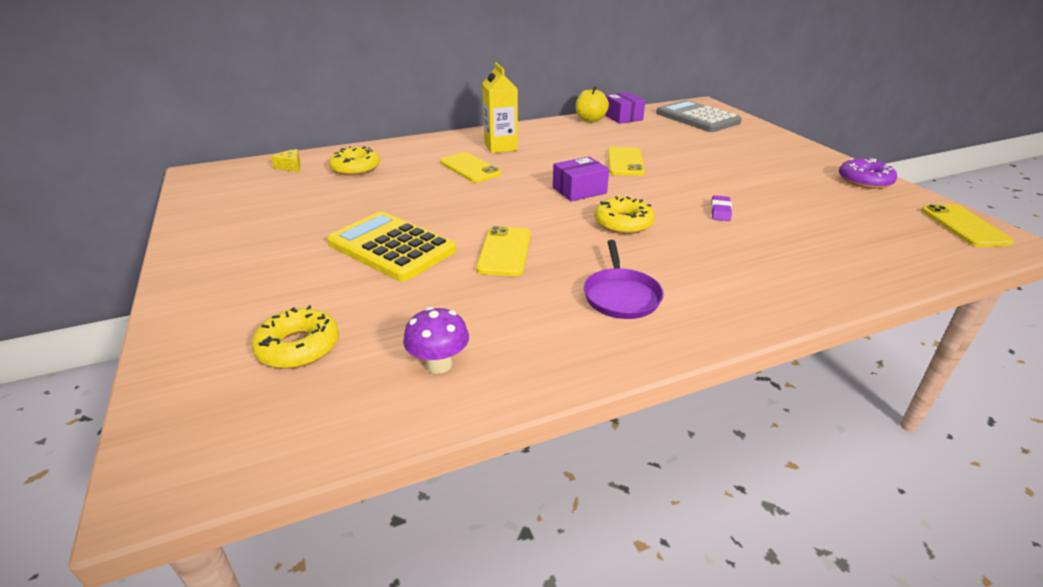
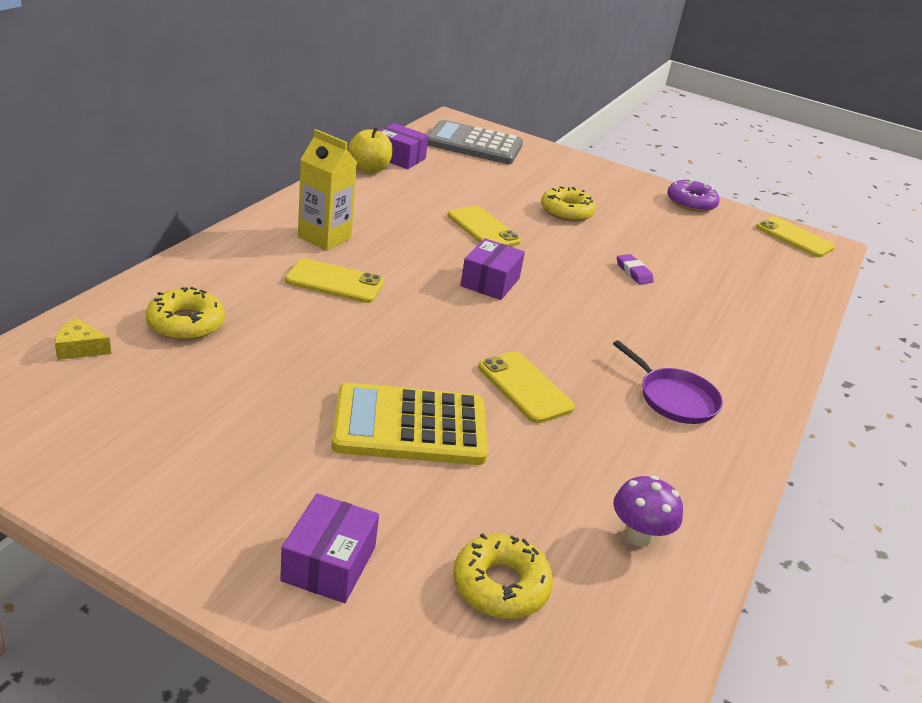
camera: 45 degrees left, 0 degrees up
yellow donut [594,196,655,234] -> yellow donut moved to [541,186,596,222]
none -> purple box [280,493,379,603]

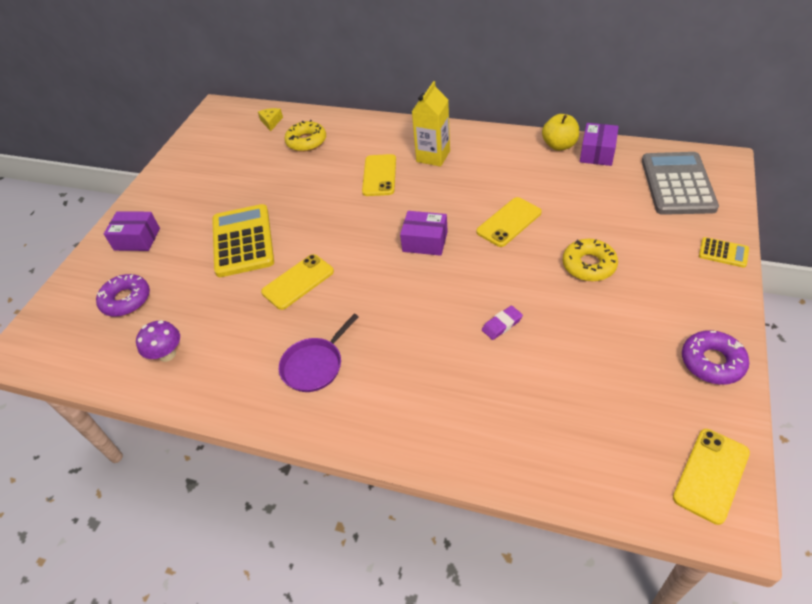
camera: 90 degrees right, 15 degrees up
yellow donut [453,533,553,619] -> purple donut [96,274,150,317]
none -> yellow calculator [699,237,749,268]

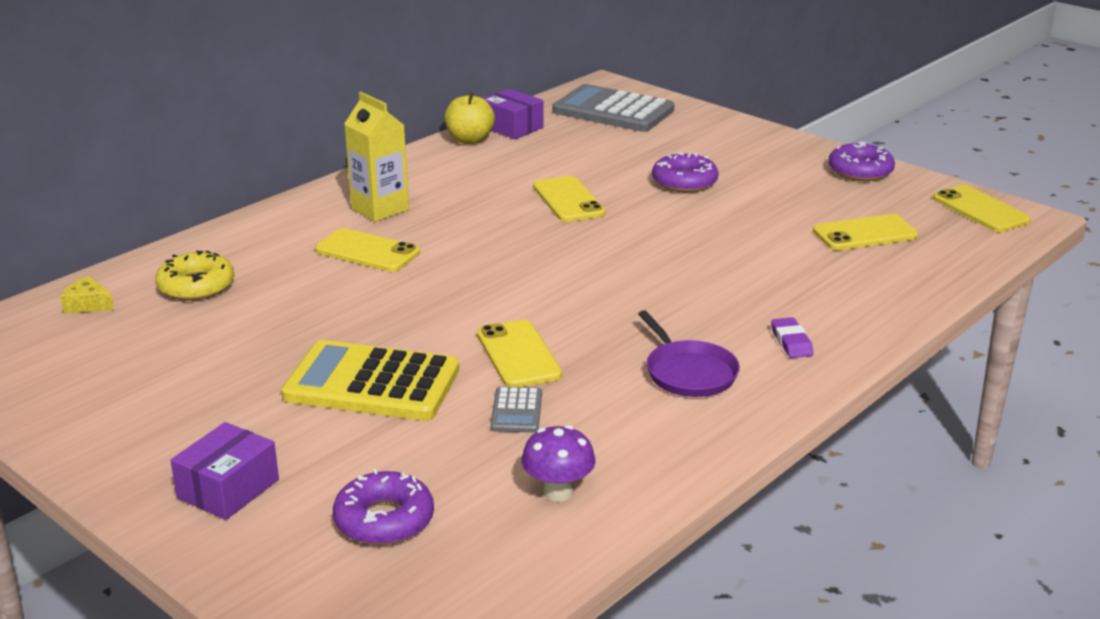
camera: 70 degrees left, 20 degrees down
purple box [400,211,448,256] -> none
purple eraser [482,306,523,340] -> purple eraser moved to [771,317,813,358]
yellow donut [563,239,618,281] -> purple donut [652,153,719,192]
yellow calculator [699,237,749,268] -> none
none -> grey calculator [490,386,542,433]
none -> yellow phone [813,214,918,250]

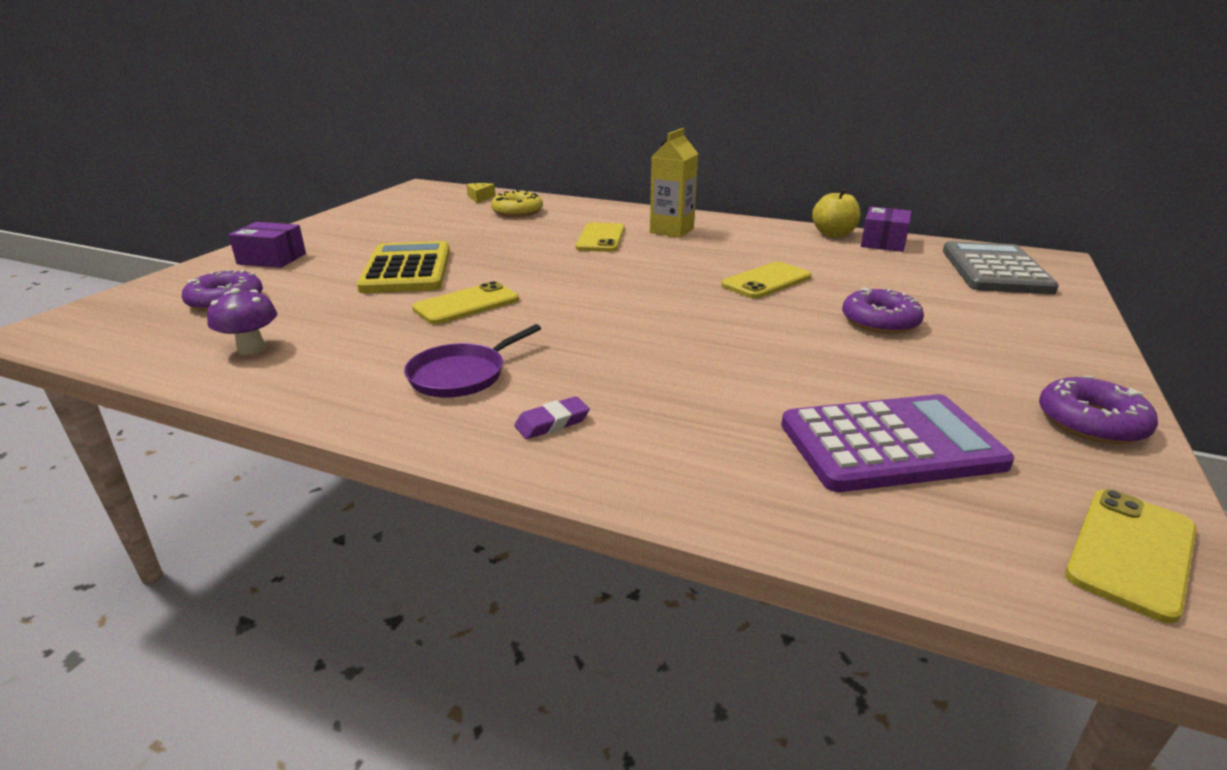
camera: 70 degrees right, 0 degrees up
grey calculator [490,386,542,433] -> none
yellow phone [813,214,918,250] -> purple calculator [781,394,1014,492]

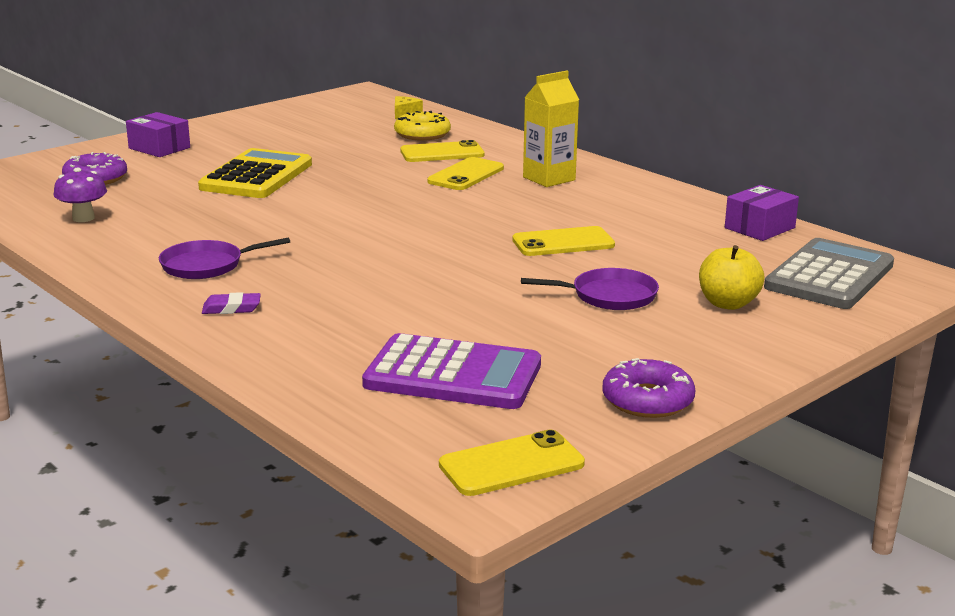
camera: 25 degrees right, 5 degrees down
yellow phone [412,281,519,324] -> yellow phone moved to [400,140,485,162]
yellow apple [812,189,861,238] -> yellow apple moved to [699,245,764,310]
purple donut [842,287,924,334] -> purple pan [521,268,659,310]

